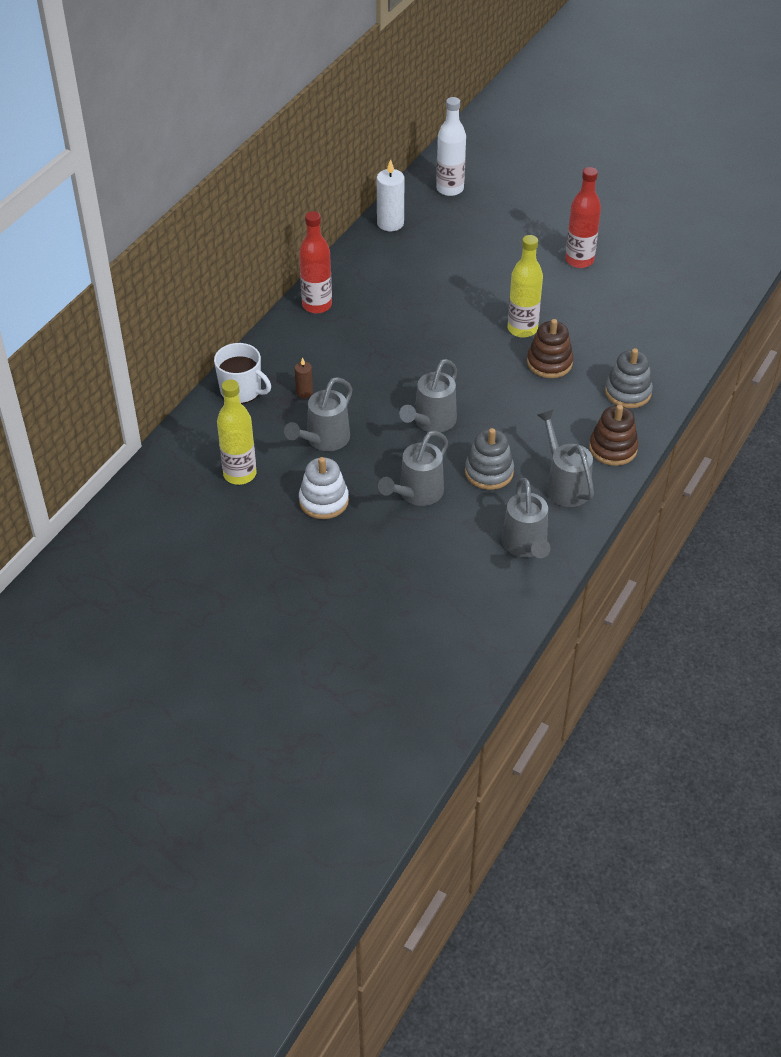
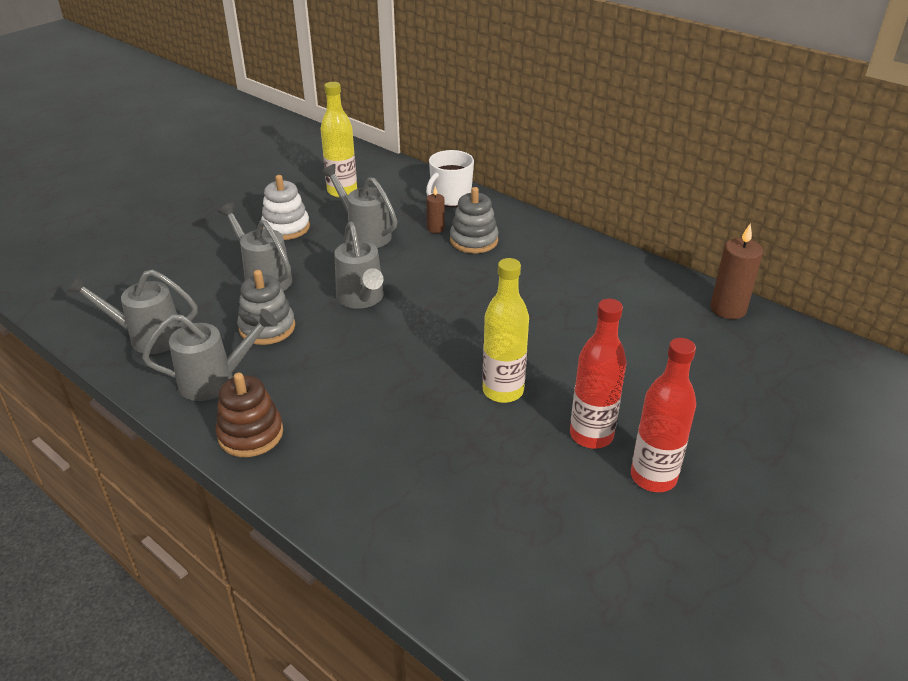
camera: 100 degrees right, 10 degrees down
red bottle [299,211,332,313] -> red bottle moved to [570,299,627,448]
white candle [377,159,404,231] -> brown candle [710,223,763,319]
grey watering can [399,359,457,432] -> grey watering can turned 150 degrees counterclockwise [334,222,384,309]
white bottle [436,97,466,196] -> none
brown stacking toy [527,319,573,378] -> none
grey stacking toy [605,348,653,408] -> grey stacking toy moved to [450,187,499,253]

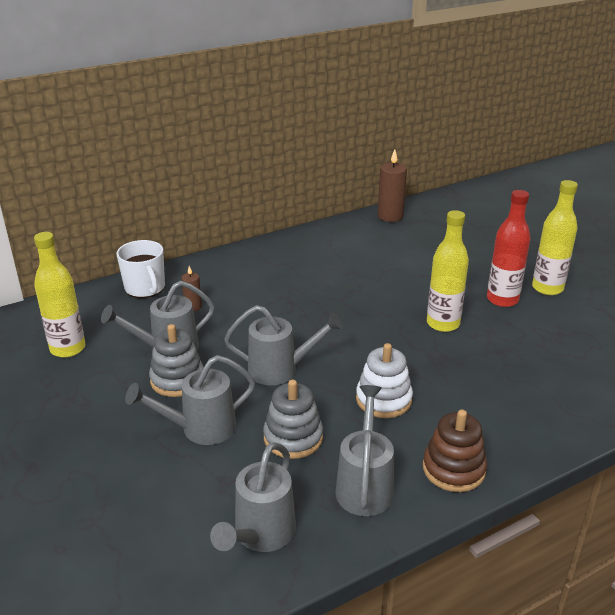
camera: 70 degrees left, 5 degrees down
white stacking toy [261,175,310,240] -> white stacking toy moved to [356,343,413,418]
grey stacking toy [450,187,499,253] -> grey stacking toy moved to [149,324,204,397]
red bottle [631,338,696,492] -> yellow bottle [532,180,578,295]

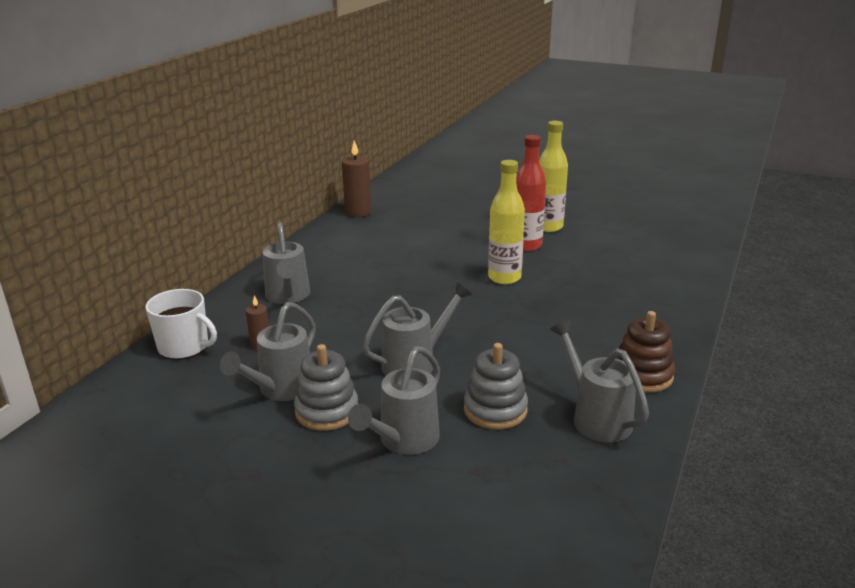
camera: 35 degrees left, 5 degrees down
yellow bottle [34,232,85,358] -> none
grey watering can [210,442,296,552] -> grey watering can moved to [263,222,310,304]
white stacking toy [356,343,413,418] -> none

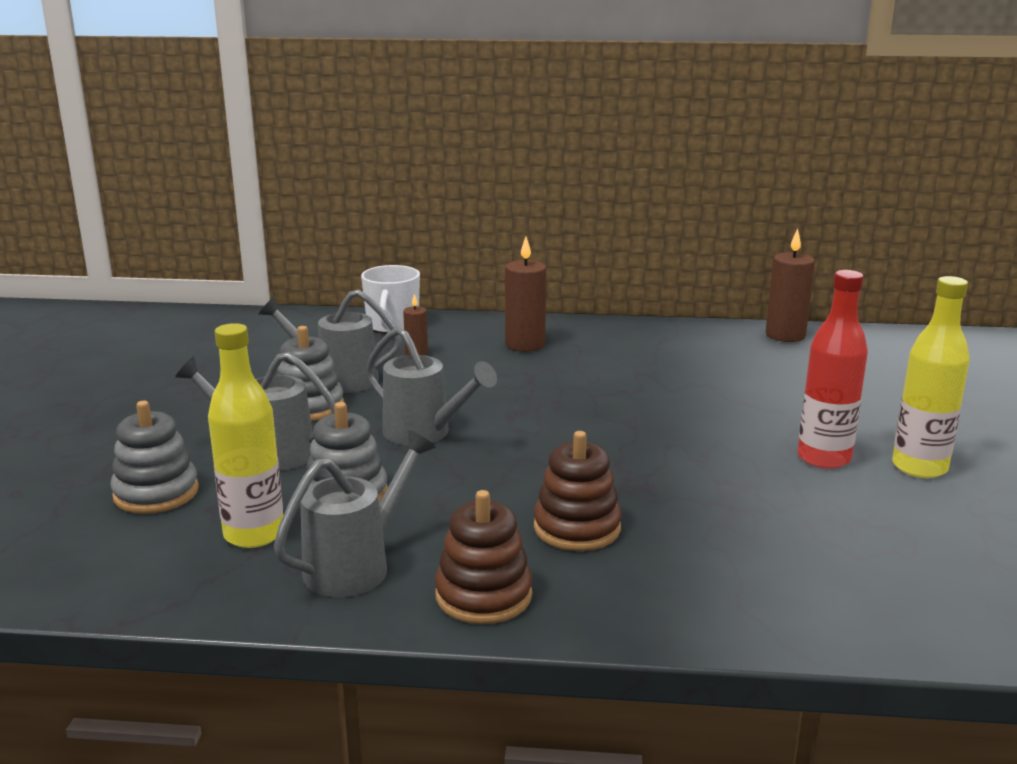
camera: 70 degrees right, 5 degrees down
grey watering can [263,222,310,304] -> brown candle [505,237,546,352]
yellow bottle [488,160,525,284] -> yellow bottle moved to [208,323,283,548]
none -> grey stacking toy [111,401,199,514]
none -> brown stacking toy [534,431,622,551]

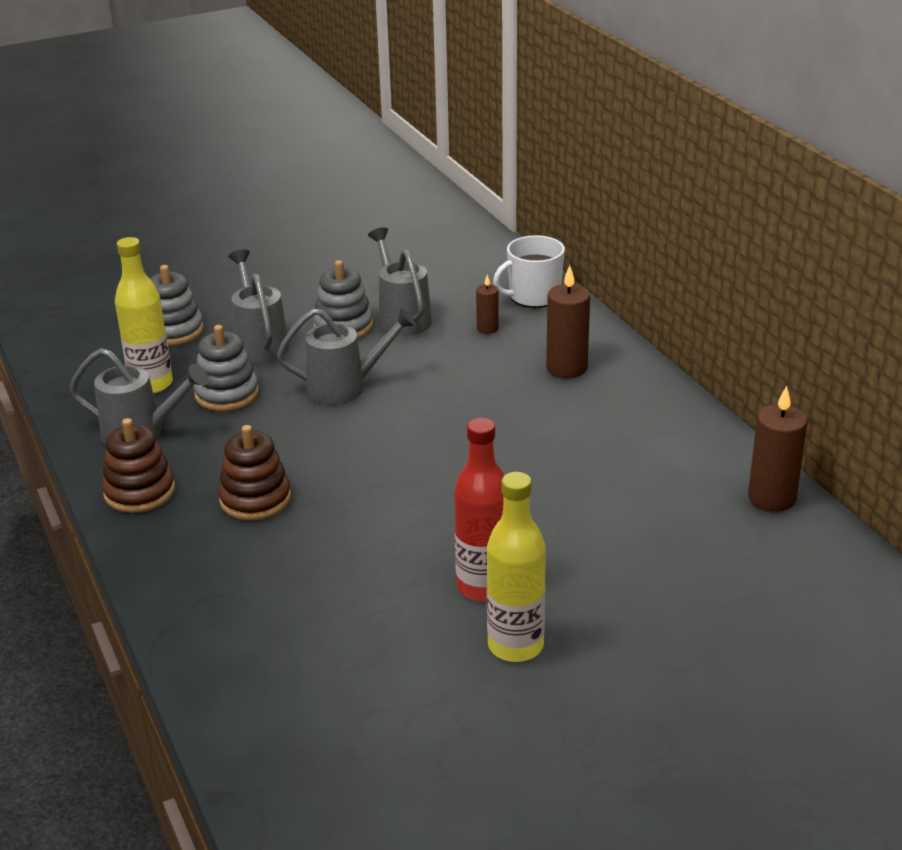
camera: 60 degrees right, 10 degrees up
grey watering can [365,327,497,446] -> grey watering can turned 105 degrees counterclockwise [277,308,416,404]

